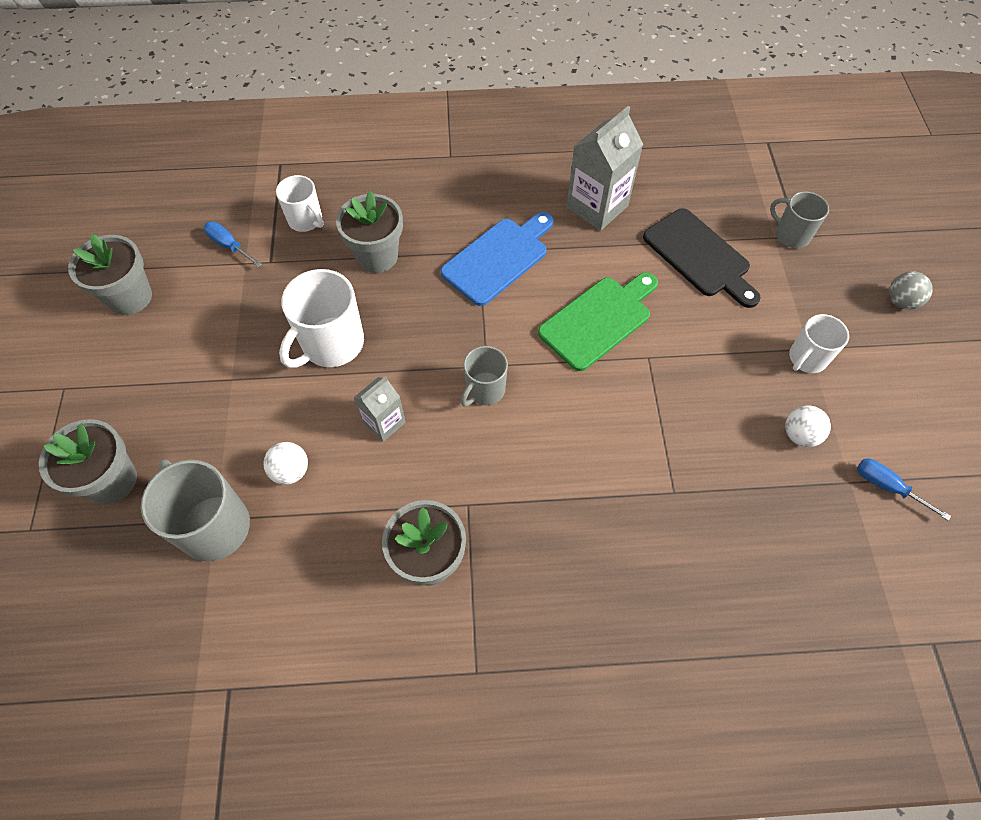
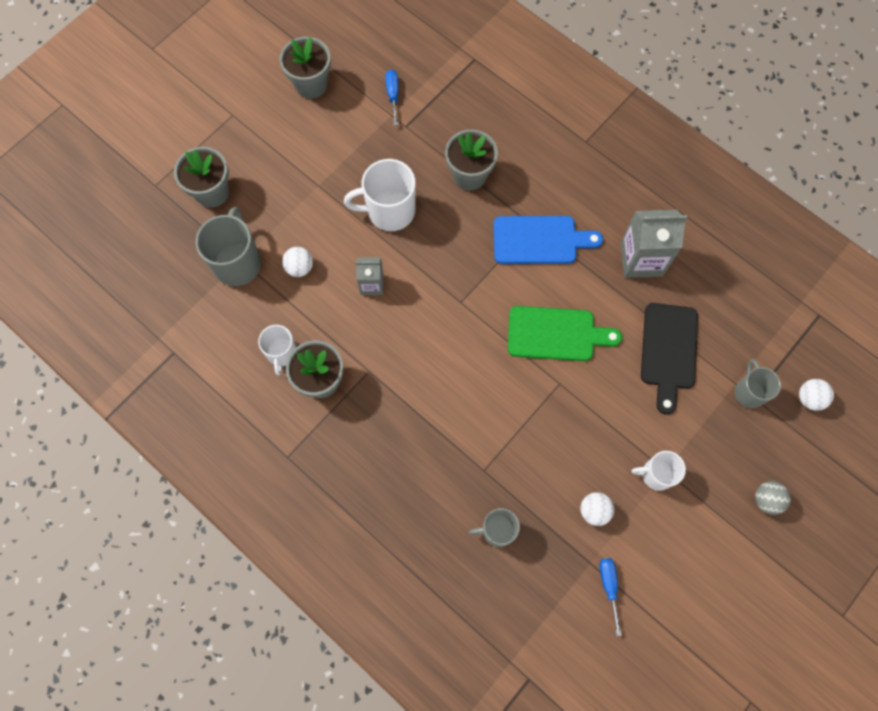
camera: 45 degrees right, 10 degrees up
white mug [276,175,323,232] -> white mug moved to [258,325,296,375]
grey mug [461,346,508,406] -> grey mug moved to [469,508,520,547]
none -> white ball [799,379,834,411]

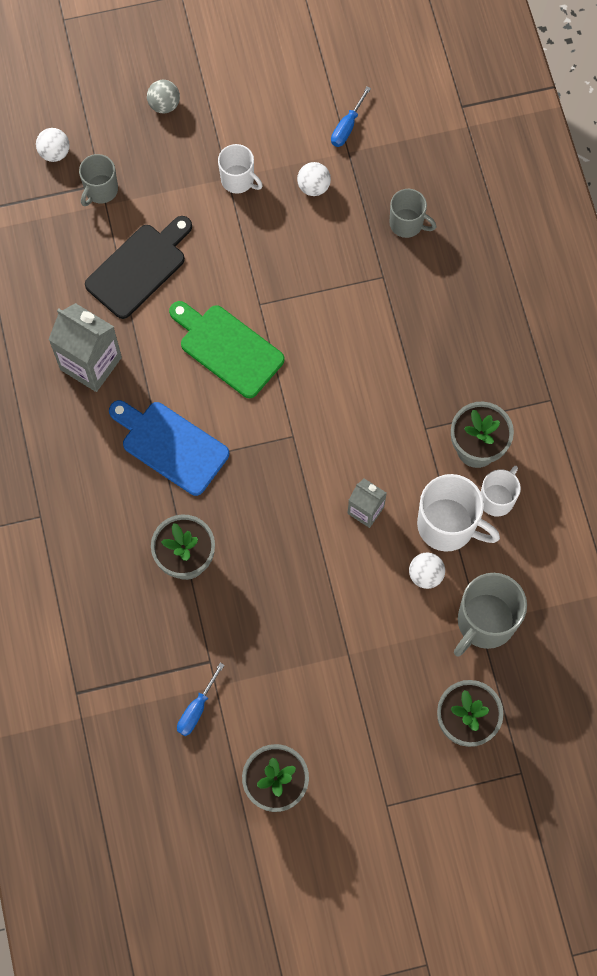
camera: 145 degrees left, 0 degrees up
white mug [344,159,416,231] -> white mug moved to [417,474,500,552]

